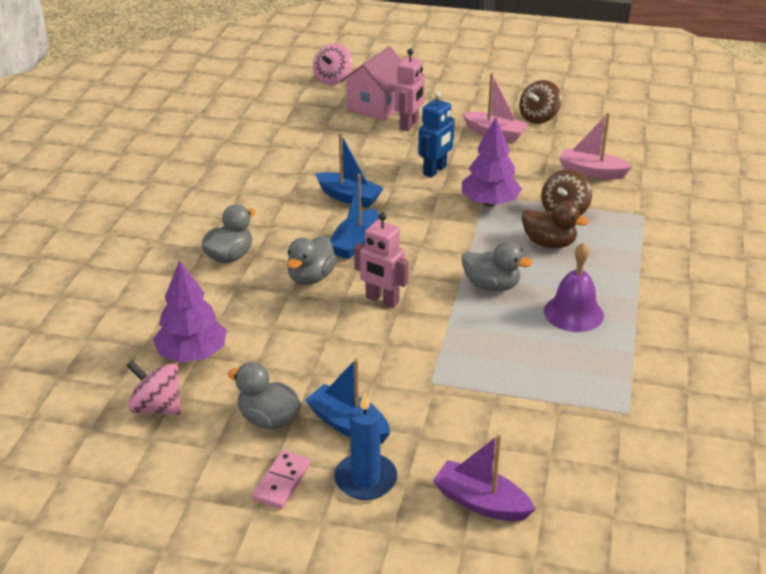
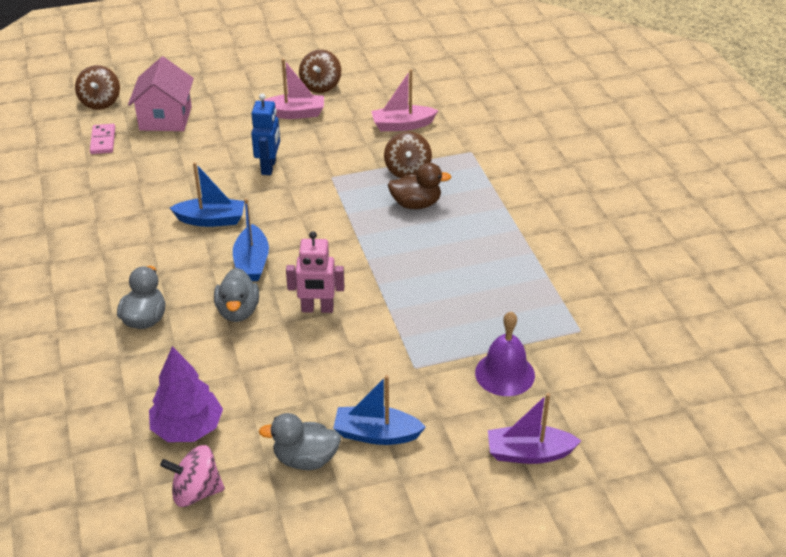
camera: 30 degrees left, 5 degrees up
pink domino [252,450,311,509] -> pink domino moved to [90,124,115,154]
pink spinning top [313,43,353,85] -> brown spinning top [75,65,120,110]
blue candle [334,393,397,500] -> none
pink robot [394,49,425,131] -> none
grey duck [461,242,533,291] -> none
purple tree [462,117,522,207] -> none
purple bell [544,243,604,332] -> purple bell moved to [475,312,535,396]

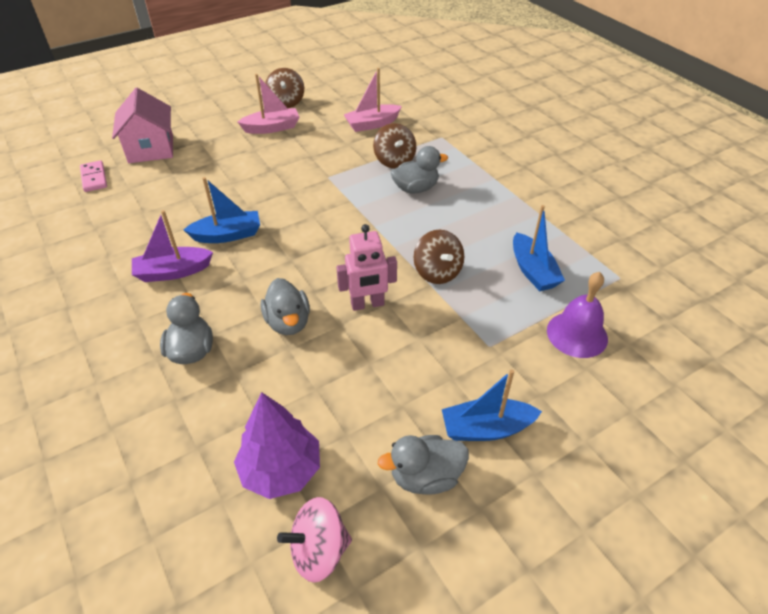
camera: 15 degrees left, 5 degrees up
brown spinning top [75,65,120,110] -> brown spinning top moved to [413,230,464,284]
blue boat [233,198,269,281] -> blue boat moved to [513,205,565,291]
blue robot [251,93,280,175] -> none
brown duck [388,163,452,209] -> grey duck [391,146,448,193]
purple boat [488,393,581,464] -> purple boat moved to [132,210,213,282]

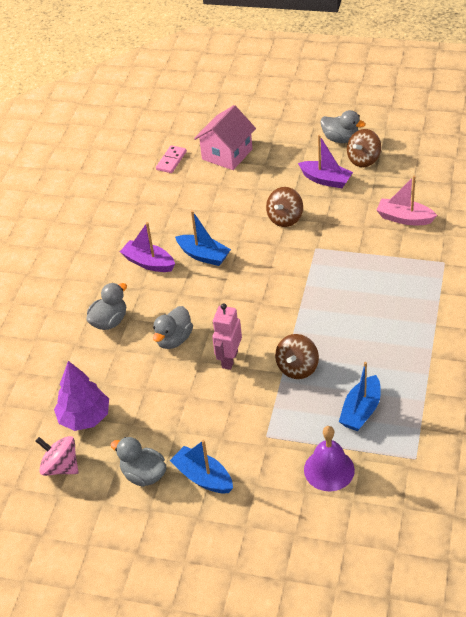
camera: 50 degrees right, 0 degrees up
pink boat [238,74,299,134] -> purple boat [298,135,353,188]
pink robot [336,224,397,311] -> pink robot turned 75 degrees clockwise [212,303,242,370]
brown spinning top [373,123,416,169] -> brown spinning top moved to [266,187,303,227]
grey duck [391,146,448,193] -> grey duck moved to [320,110,366,143]

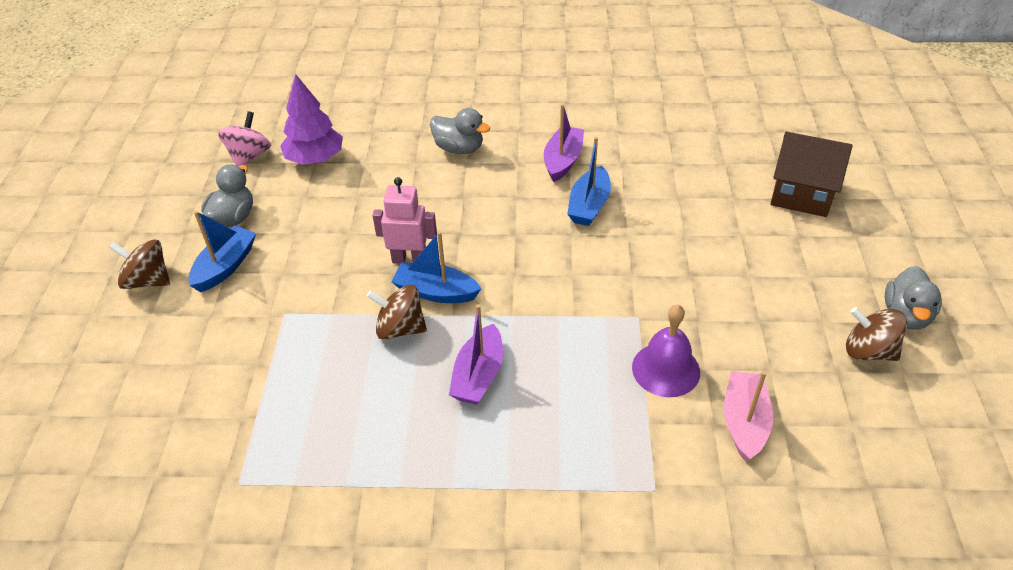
camera: 75 degrees right, 0 degrees up
grey duck [153,306,193,349] -> none
pink domino [156,145,187,173] -> none
pink house [194,105,256,170] -> brown house [770,132,853,217]
brown spinning top [266,187,303,227] -> brown spinning top moved to [109,239,170,289]
purple boat [298,135,353,188] -> purple boat moved to [449,304,503,405]
purple bell [304,426,355,491] -> purple bell moved to [632,305,700,397]
blue boat [339,362,381,431] -> blue boat moved to [391,231,482,303]

